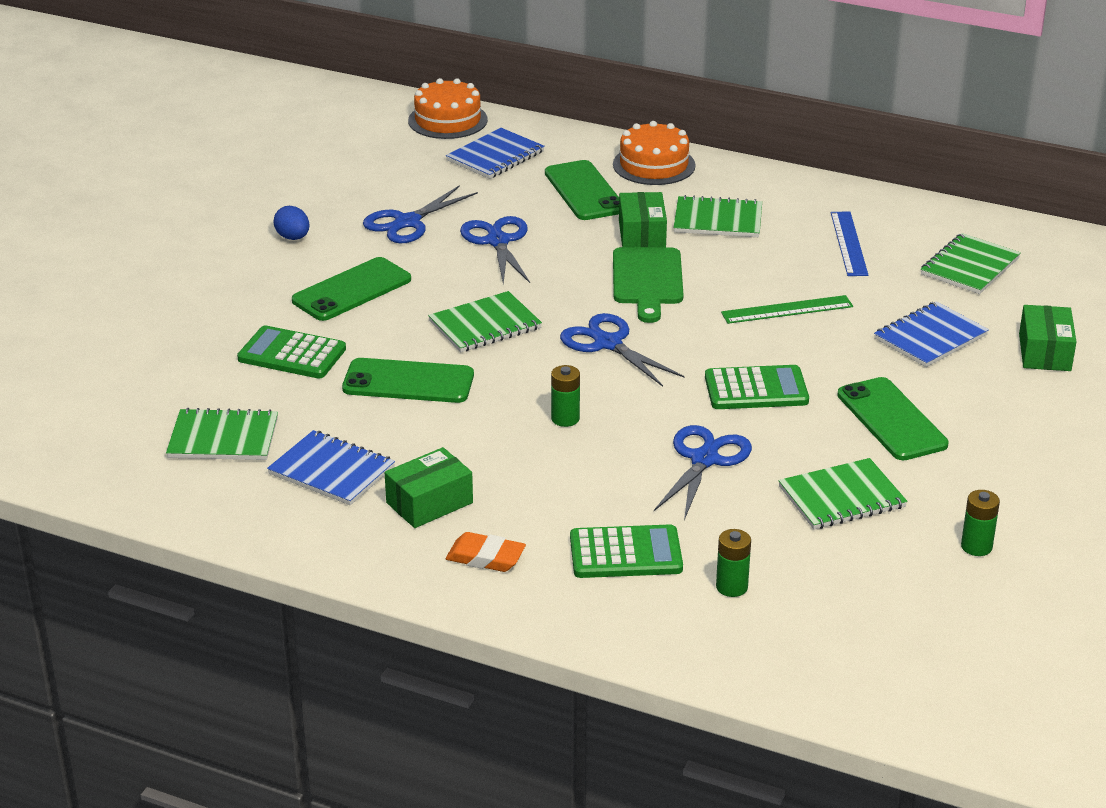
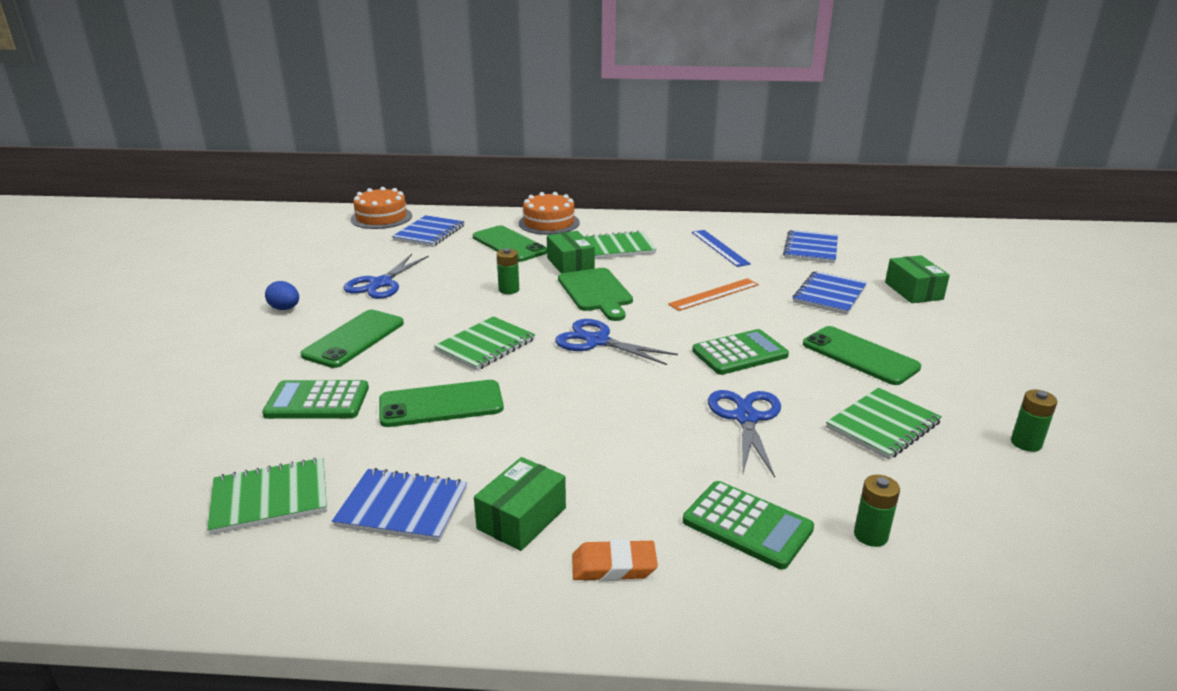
camera: 20 degrees left, 5 degrees down
blue scissors [460,216,530,284] -> none
green battery [551,365,580,427] -> green battery moved to [497,248,519,294]
green calculator [570,524,683,578] -> green calculator turned 60 degrees clockwise [683,481,814,570]
green ruler [721,295,853,324] -> orange ruler [668,278,759,311]
green notebook [921,233,1021,294] -> blue notebook [783,230,838,263]

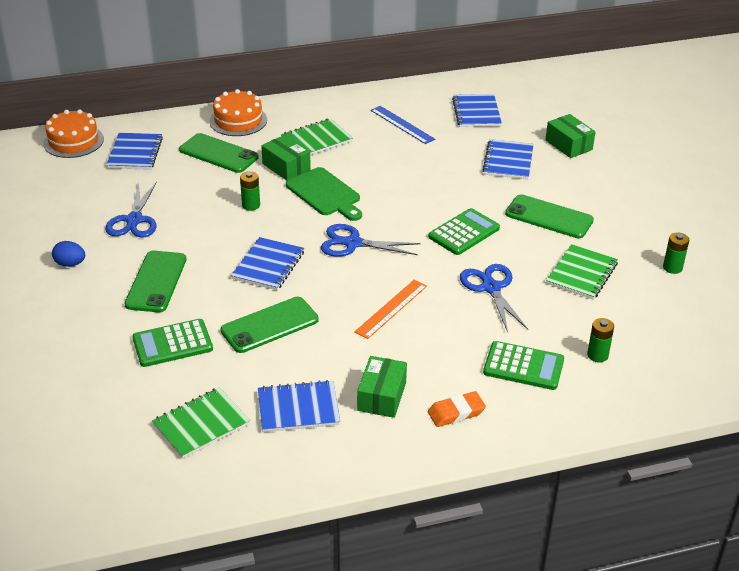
camera: 20 degrees left, 10 degrees up
green notebook [434,316,535,371] -> blue notebook [231,237,304,290]
orange ruler [668,278,759,311] -> orange ruler moved to [354,280,427,339]

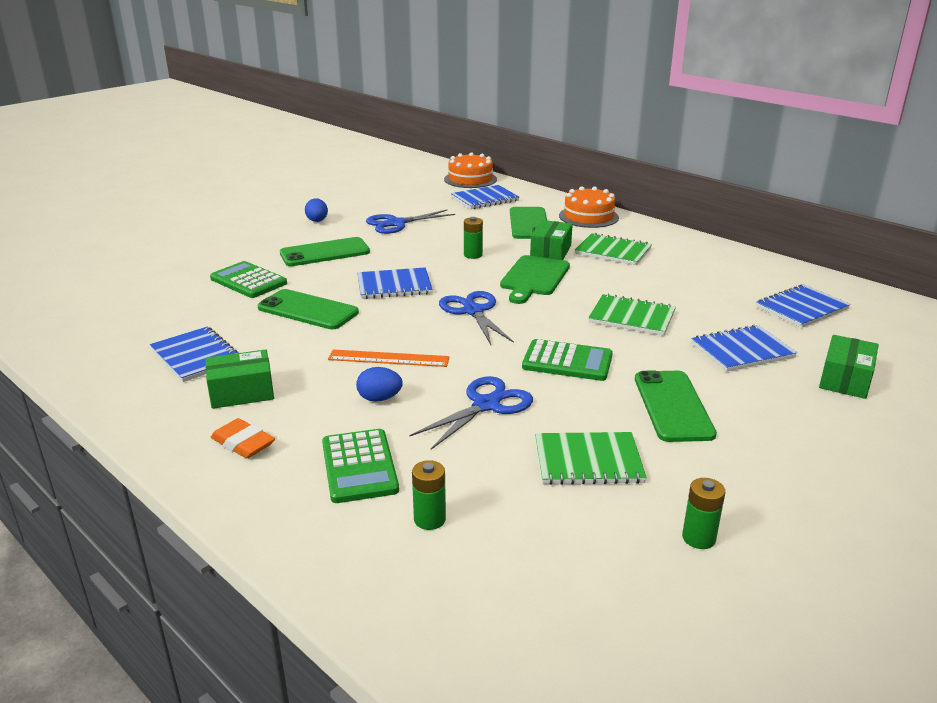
camera: 60 degrees right, 10 degrees down
green notebook [152,387,250,459] -> green notebook moved to [588,294,676,336]
blue ruler [371,106,435,144] -> none
none -> blue egg [356,367,403,402]

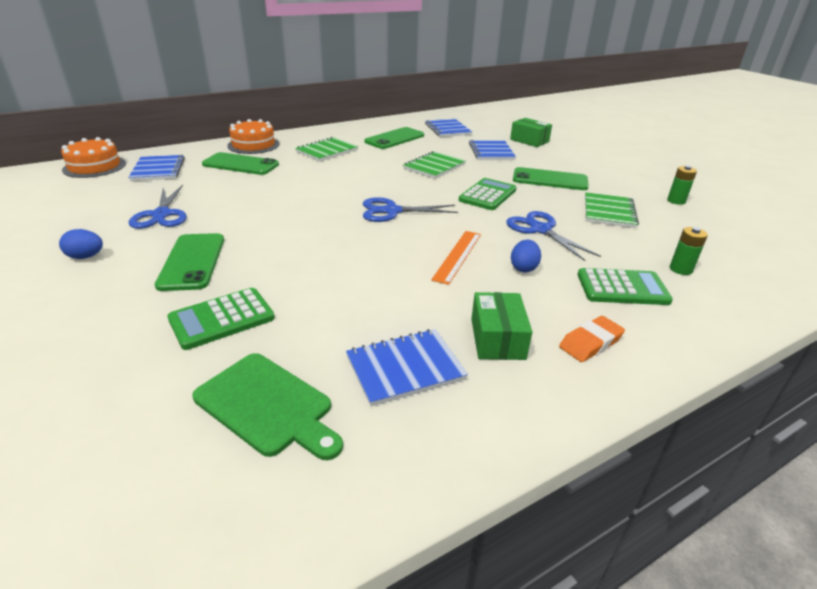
camera: 75 degrees left, 5 degrees up
green phone [258,289,359,329] -> green phone moved to [364,127,424,149]
blue notebook [357,267,433,299] -> none
green battery [464,217,483,259] -> none
green cutting board [500,255,570,304] -> green cutting board moved to [192,353,343,460]
green box [530,220,573,260] -> none

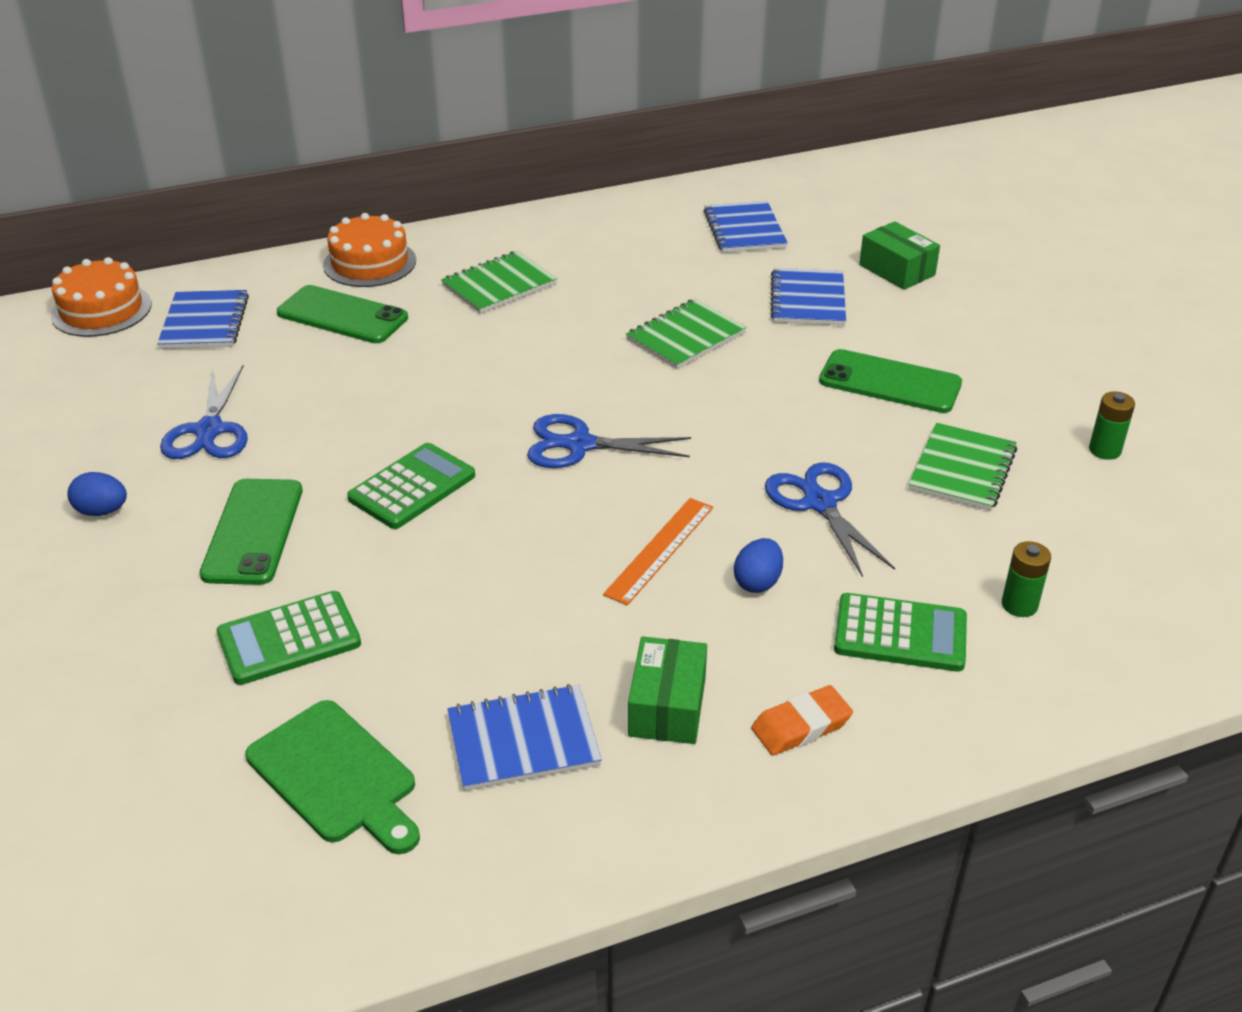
camera: 10 degrees right, 5 degrees up
green phone [364,127,424,149] -> none
green calculator [459,178,516,210] -> green calculator moved to [347,443,475,529]

